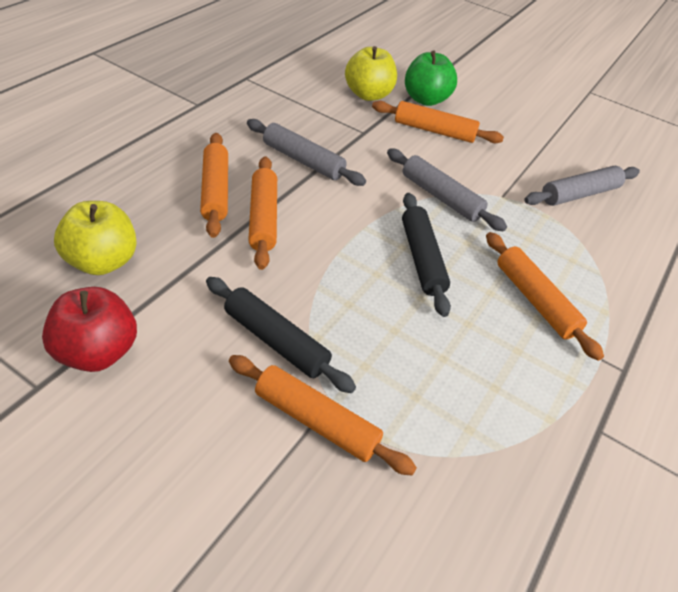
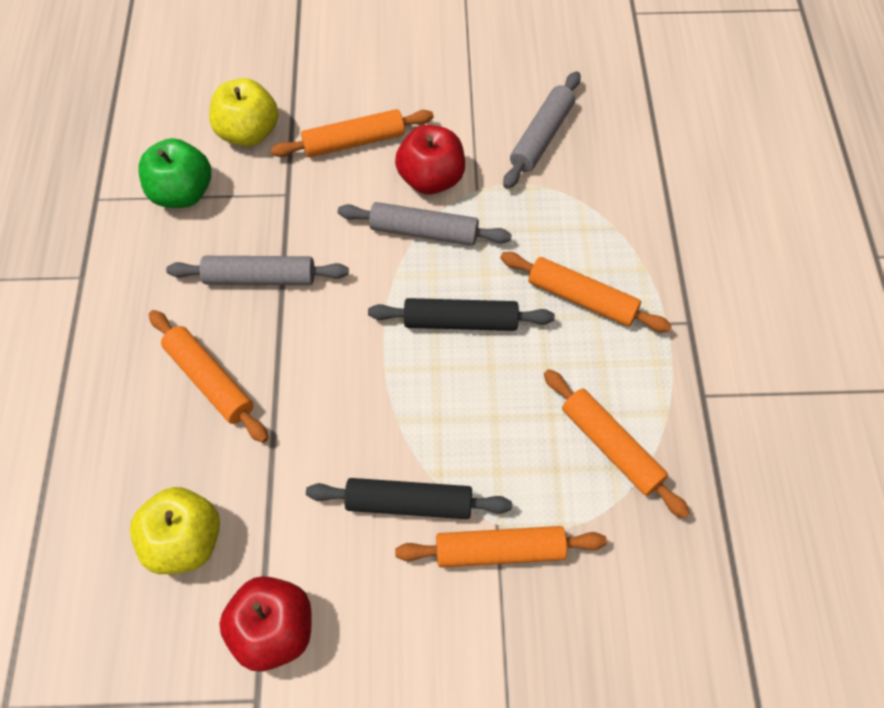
camera: 30 degrees left, 15 degrees up
orange rolling pin [248,156,277,270] -> orange rolling pin moved to [544,369,690,519]
black rolling pin [402,193,451,317] -> black rolling pin turned 45 degrees counterclockwise [368,298,555,331]
green apple [405,51,457,106] -> green apple moved to [139,138,211,208]
none -> red apple [395,125,465,194]

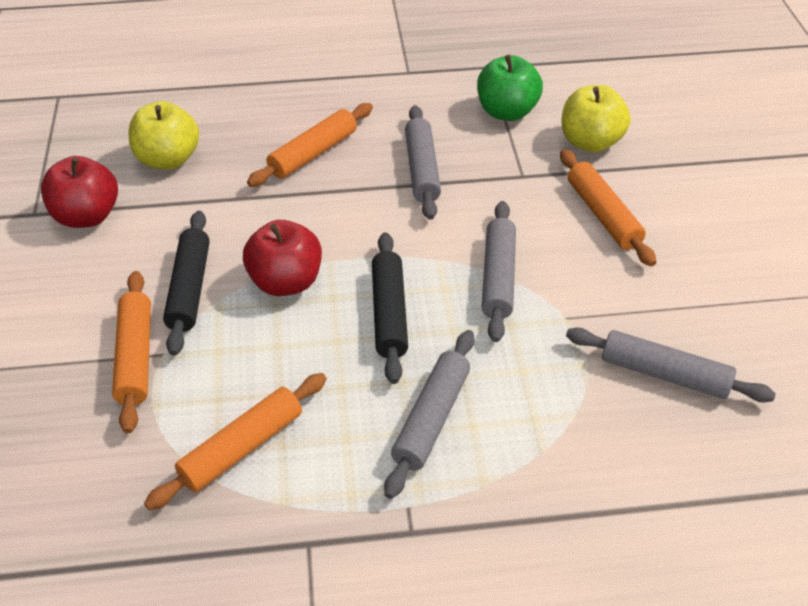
camera: 85 degrees right, 15 degrees down
red apple [395,125,465,194] -> red apple moved to [243,220,322,296]
orange rolling pin [500,252,672,333] -> grey rolling pin [384,330,474,499]

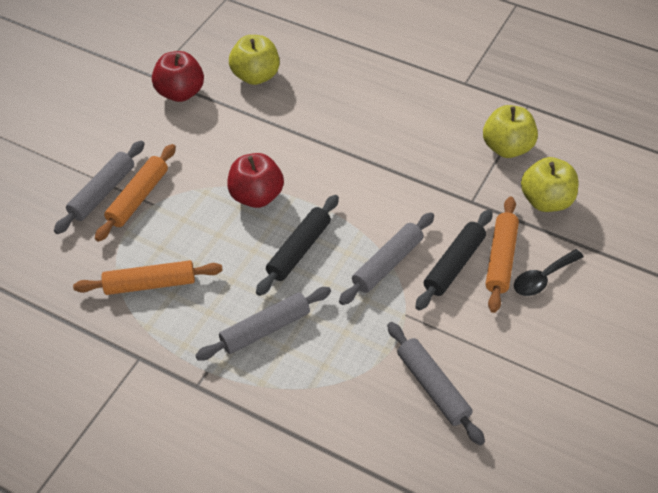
camera: 35 degrees right, 5 degrees up
black rolling pin [163,211,210,356] -> black rolling pin moved to [415,210,493,310]
orange rolling pin [247,103,373,187] -> none
grey rolling pin [405,105,441,220] -> grey rolling pin moved to [54,141,145,234]
green apple [477,55,543,121] -> yellow apple [483,105,538,158]
none -> black spoon [514,249,584,296]

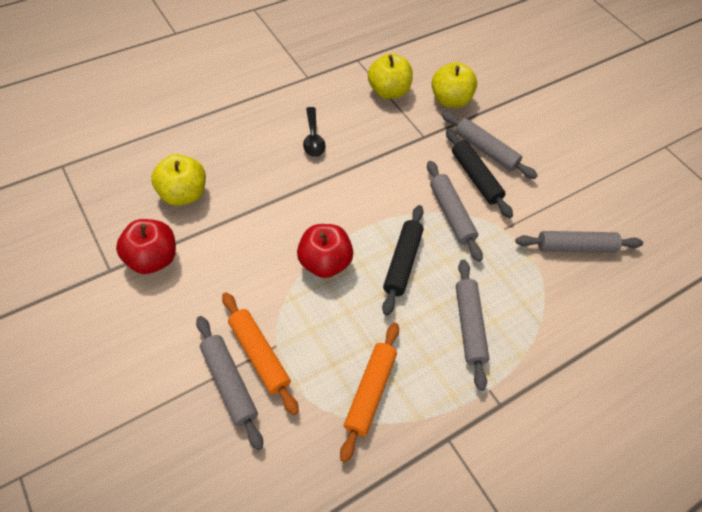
camera: 65 degrees left, 5 degrees up
black rolling pin [256,195,339,296] -> black rolling pin turned 45 degrees clockwise [382,205,424,315]
orange rolling pin [486,197,519,313] -> grey rolling pin [442,112,538,179]
black spoon [514,249,584,296] -> black spoon moved to [303,107,326,157]

